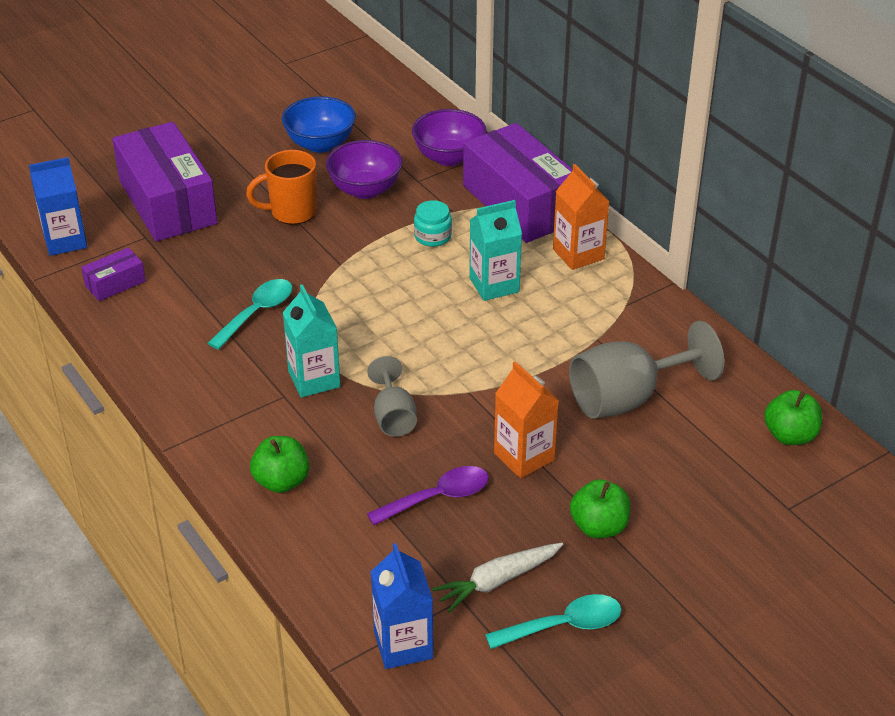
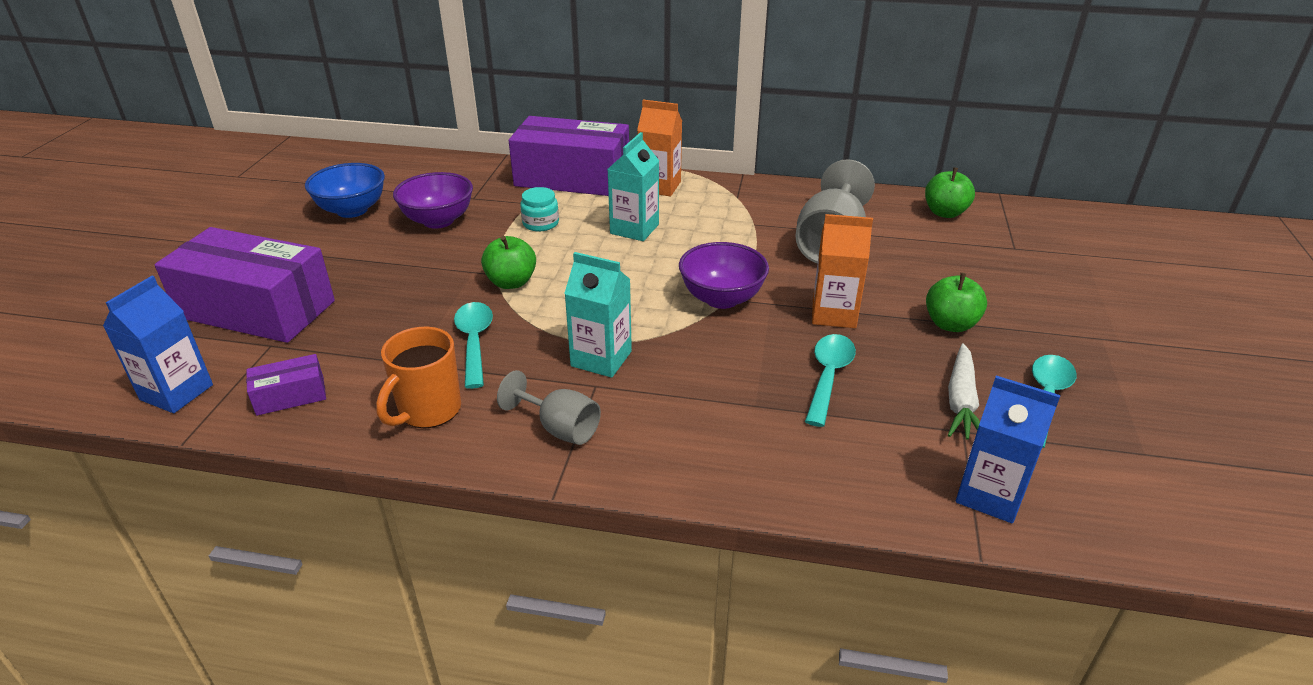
camera: 45 degrees left, 5 degrees down
purple box [81,247,146,301] -> purple box turned 60 degrees clockwise [246,354,326,416]
orange mug [246,150,317,225] -> orange mug moved to [376,327,461,428]
green apple [250,436,309,493] -> green apple moved to [481,236,536,289]
grey goblet [367,356,417,437] -> grey goblet moved to [497,370,601,445]
purple spoon [367,466,489,525] -> turquoise spoon [805,334,856,427]
purple bowl [412,109,486,166] -> purple bowl moved to [679,242,769,309]

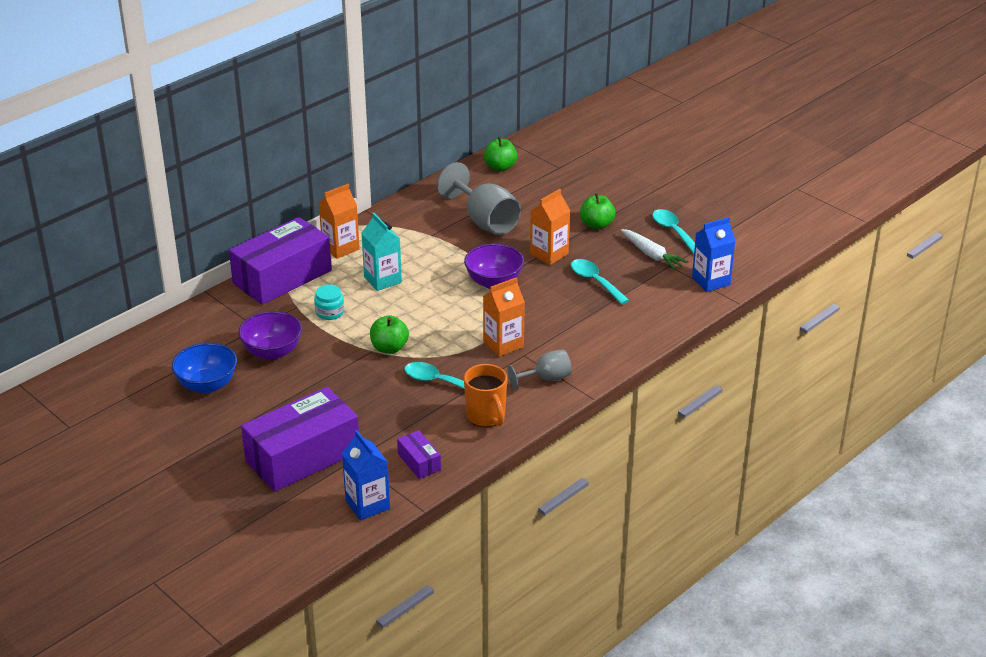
camera: 55 degrees left, 0 degrees up
purple box [246,354,326,416] -> purple box turned 45 degrees counterclockwise [397,430,441,479]
turquoise carton [564,252,632,378] -> orange carton [483,277,525,357]

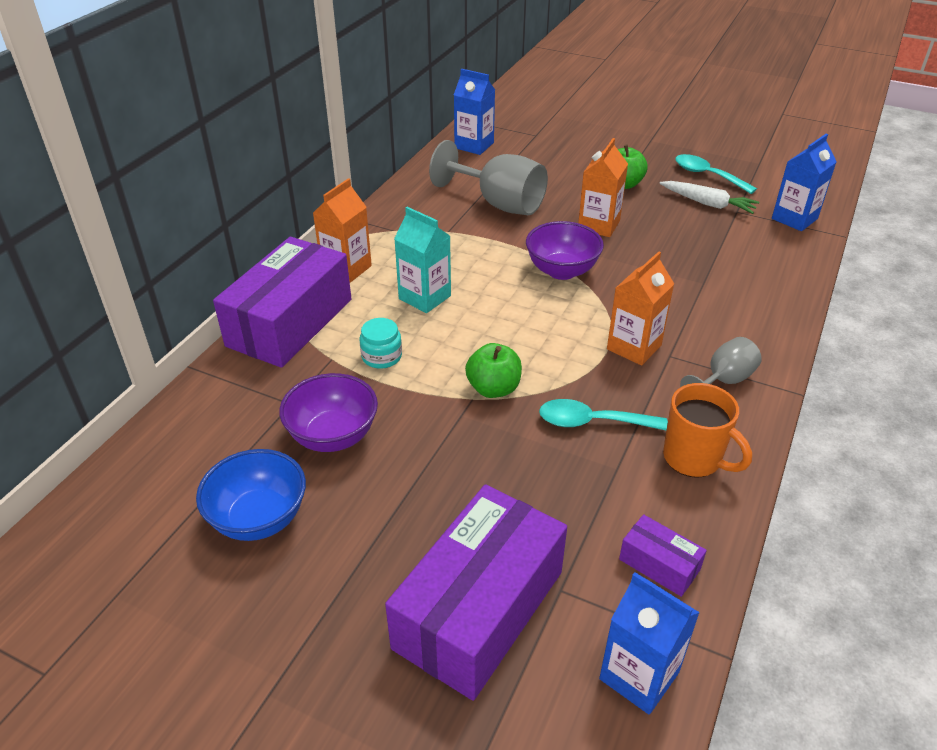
camera: 20 degrees left, 5 degrees up
green apple [484,137,517,171] -> blue carton [454,68,495,155]
turquoise spoon [571,259,629,305] -> none

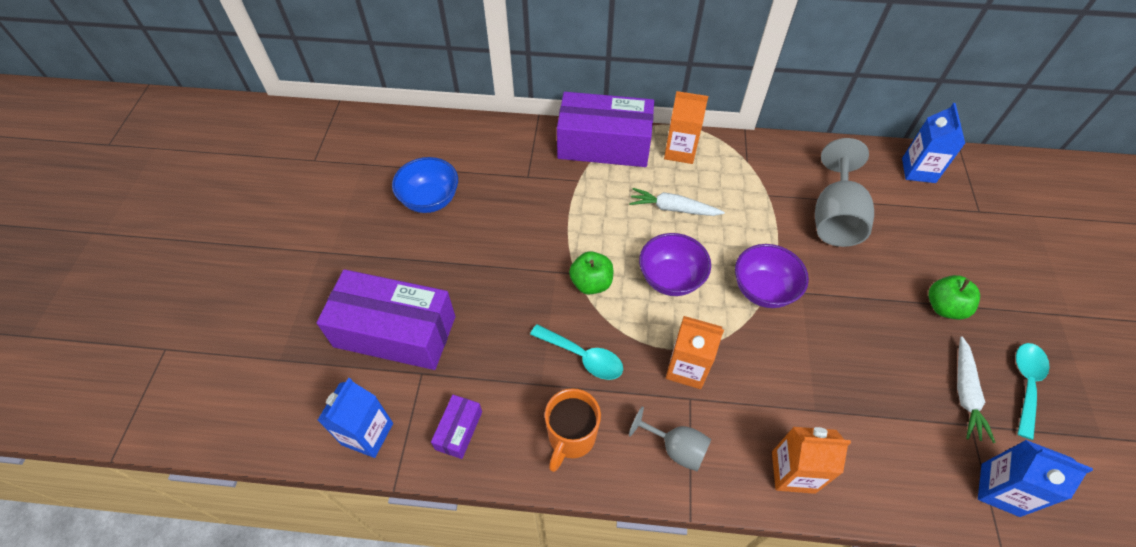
camera: 70 degrees right, 15 degrees up
purple bowl [279,373,378,452] -> purple bowl moved to [639,233,711,296]
turquoise jar [359,318,402,369] -> none
turquoise carton [394,207,451,313] -> white carrot [629,188,725,216]
turquoise spoon [539,399,668,430] -> turquoise spoon turned 135 degrees clockwise [530,324,623,380]
orange carton [578,138,628,237] -> orange carton moved to [772,427,851,494]

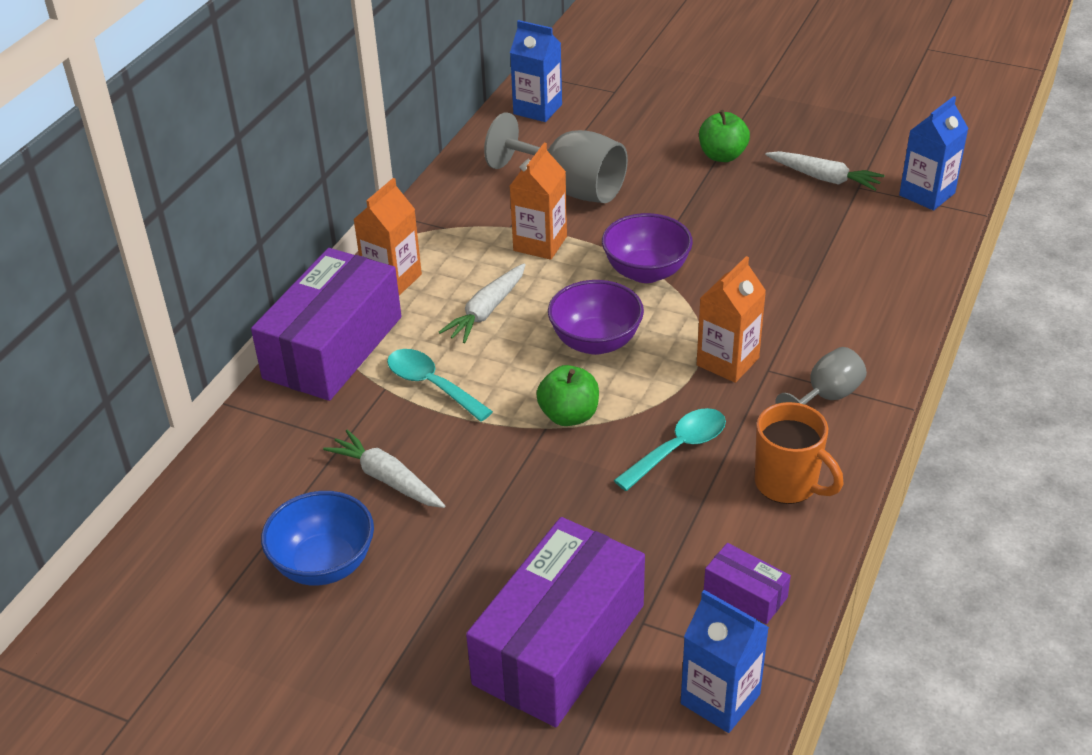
camera: 70 degrees left, 15 degrees down
orange carton [772,427,851,494] -> orange carton moved to [510,143,567,260]
turquoise spoon [1016,343,1050,440] -> turquoise spoon moved to [387,349,493,422]
none -> white carrot [323,429,445,508]

